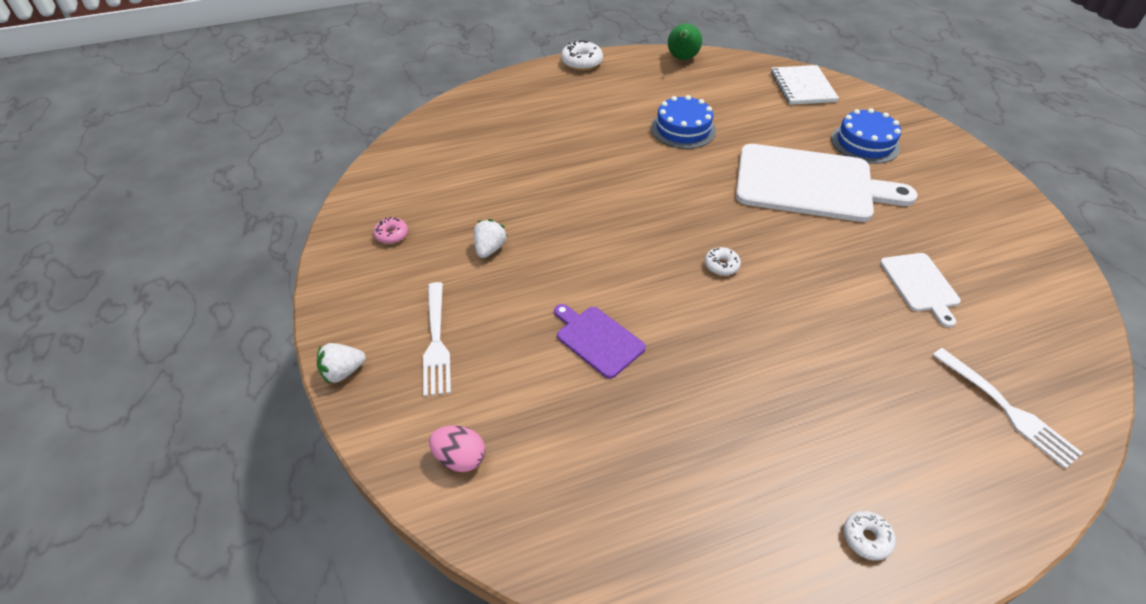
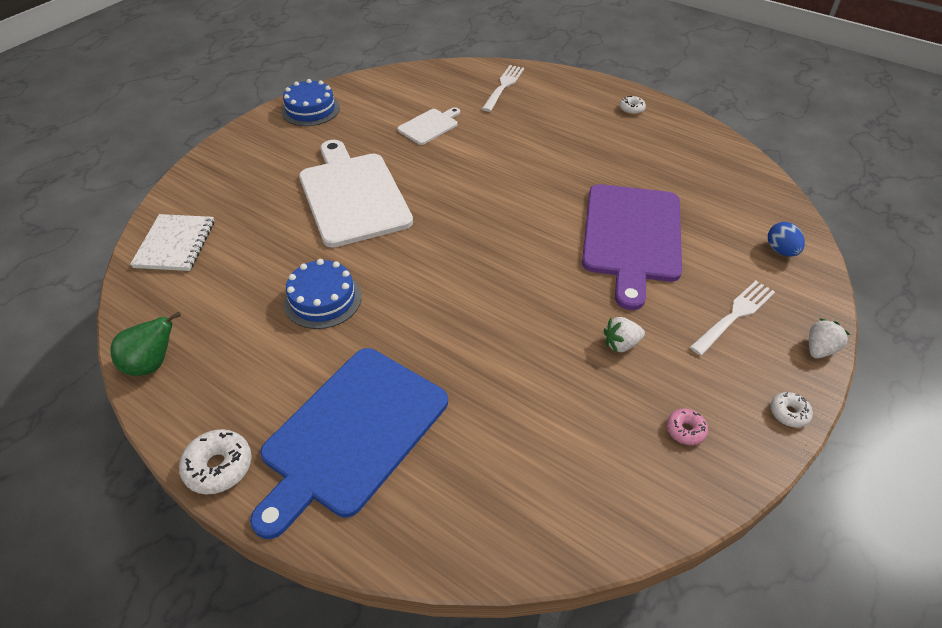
camera: 125 degrees left, 0 degrees up
white strawberry [317,343,366,384] -> white strawberry turned 75 degrees counterclockwise [809,318,850,358]
pink egg [429,425,485,472] -> blue egg [768,222,805,257]
purple cutting board [554,304,646,379] -> purple cutting board [582,184,682,310], size x2.08
white donut [705,247,741,276] -> white donut moved to [770,392,813,428]
white notebook [771,65,839,105] -> white notebook turned 45 degrees counterclockwise [130,214,214,271]
blue cake [831,108,901,164] -> blue cake moved to [281,79,340,126]
none -> blue cutting board [250,348,448,539]

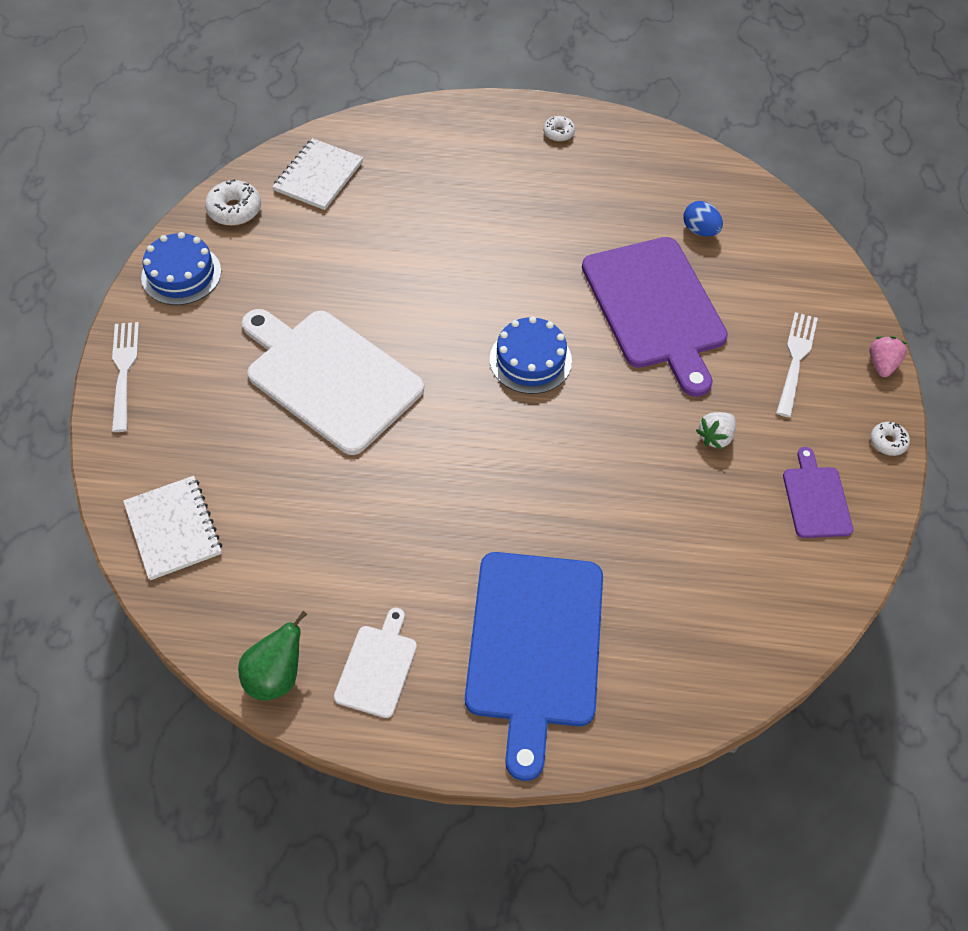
camera: 30 degrees left, 10 degrees up
white donut [179,429,252,494] -> white donut moved to [205,179,261,226]
blue cake [284,259,362,329] -> blue cake moved to [490,316,572,394]
white cutting board [397,107,460,145] -> white cutting board moved to [334,608,417,718]
white fork [482,65,524,112] -> white fork moved to [112,322,139,432]
pink donut [667,408,708,445] -> purple cutting board [783,447,853,538]
blue egg [768,222,805,257] -> blue egg moved to [683,201,723,237]
white strawberry [809,318,850,358] -> pink strawberry [869,336,907,377]
none -> white notebook [272,138,363,210]

